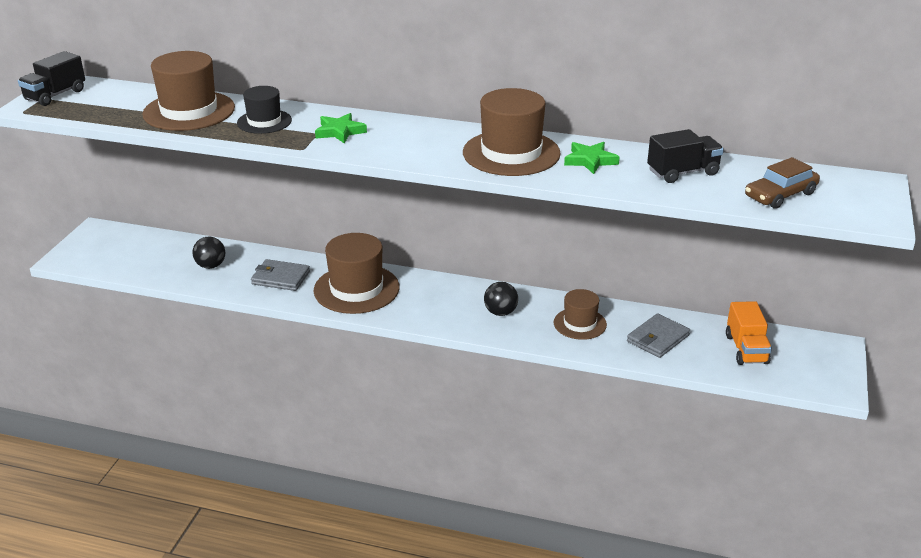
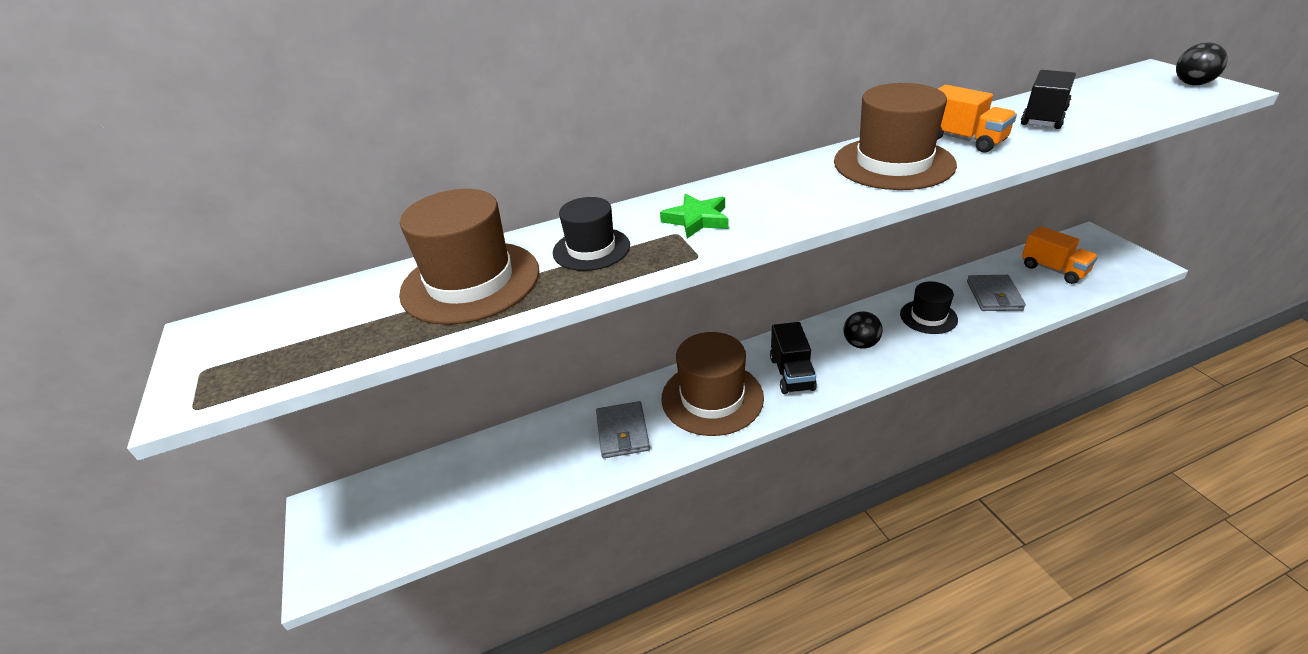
camera: 35 degrees left, 5 degrees up
black truck [18,51,85,106] -> black truck moved to [770,322,817,394]
black ball [192,237,225,269] -> black ball moved to [1176,42,1228,85]
grey wallet [251,259,310,291] -> grey wallet turned 75 degrees counterclockwise [596,401,650,458]
brown hat [554,289,607,340] -> black hat [900,282,958,334]
green star [564,142,619,174] -> orange truck [937,85,1017,153]
brown car [745,157,820,209] -> none

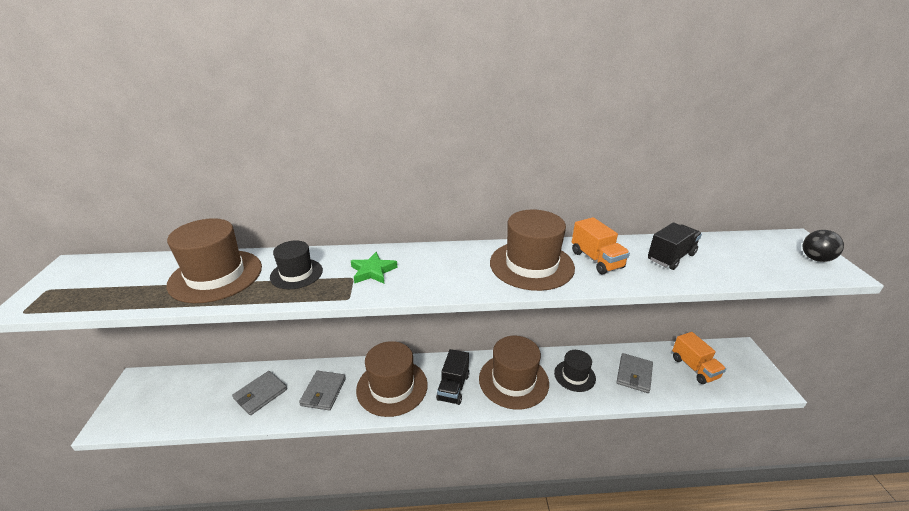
camera: 15 degrees right, 5 degrees down
black ball [844,311,883,349] -> brown hat [479,336,549,409]
none -> grey wallet [232,371,287,415]

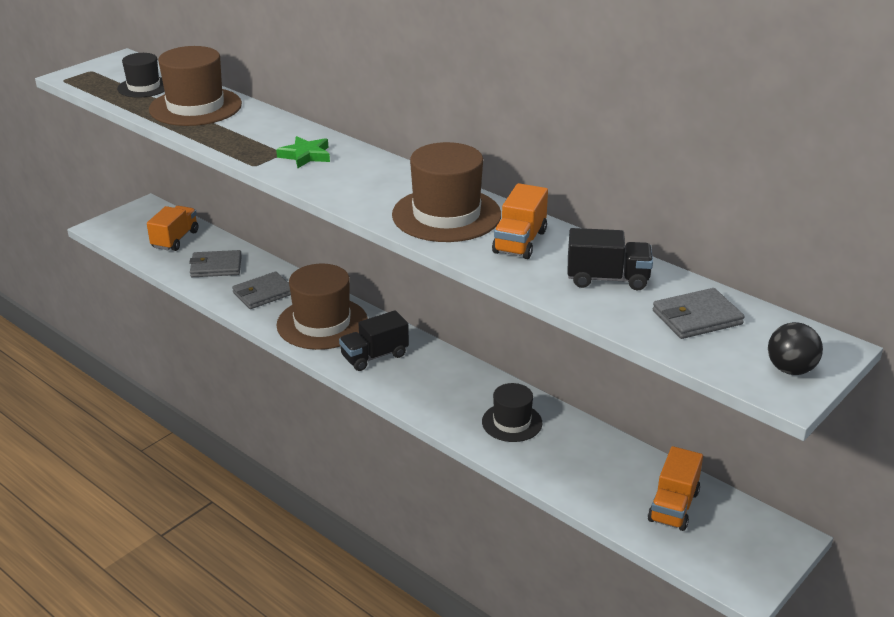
camera: 45 degrees right, 0 degrees up
black hat [270,241,323,289] -> black hat moved to [117,53,165,98]
brown hat [479,336,549,409] -> none
grey wallet [616,353,653,393] -> grey wallet moved to [653,288,745,339]
none -> orange truck [147,206,198,251]

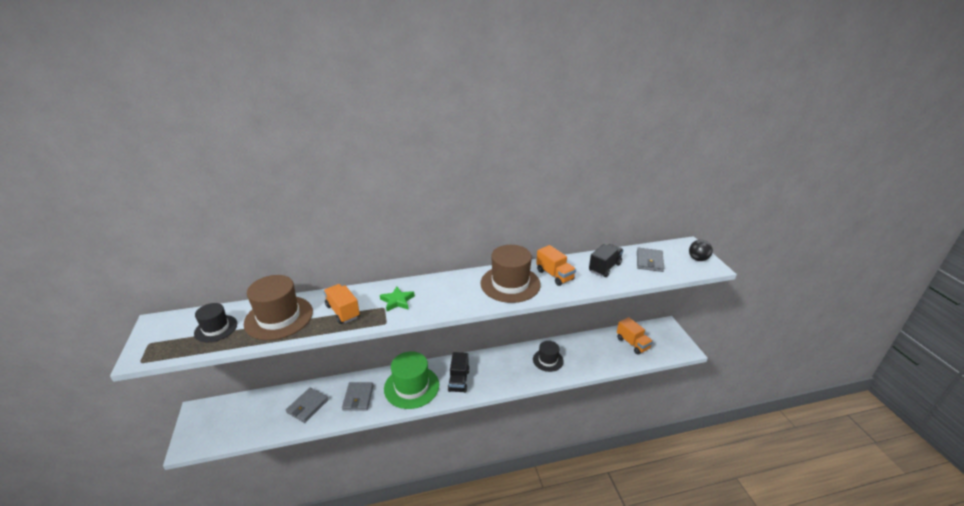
camera: 55 degrees left, 0 degrees up
orange truck [147,206,198,251] -> orange truck moved to [324,284,360,324]
brown hat [276,264,368,350] -> green hat [384,351,439,409]

